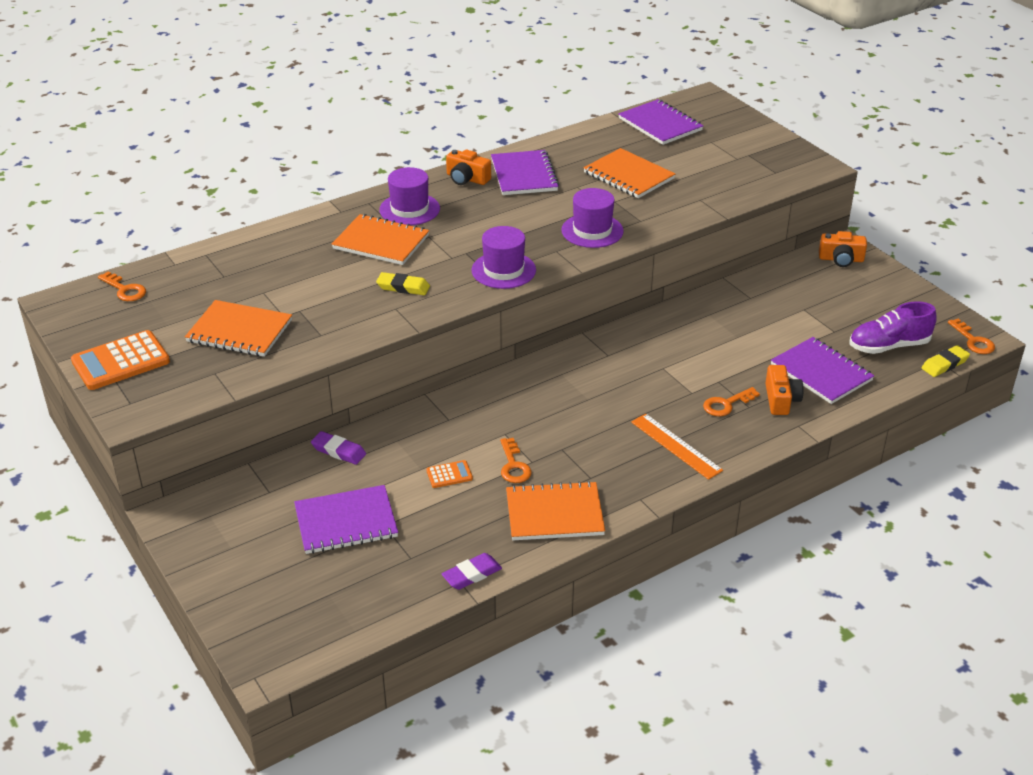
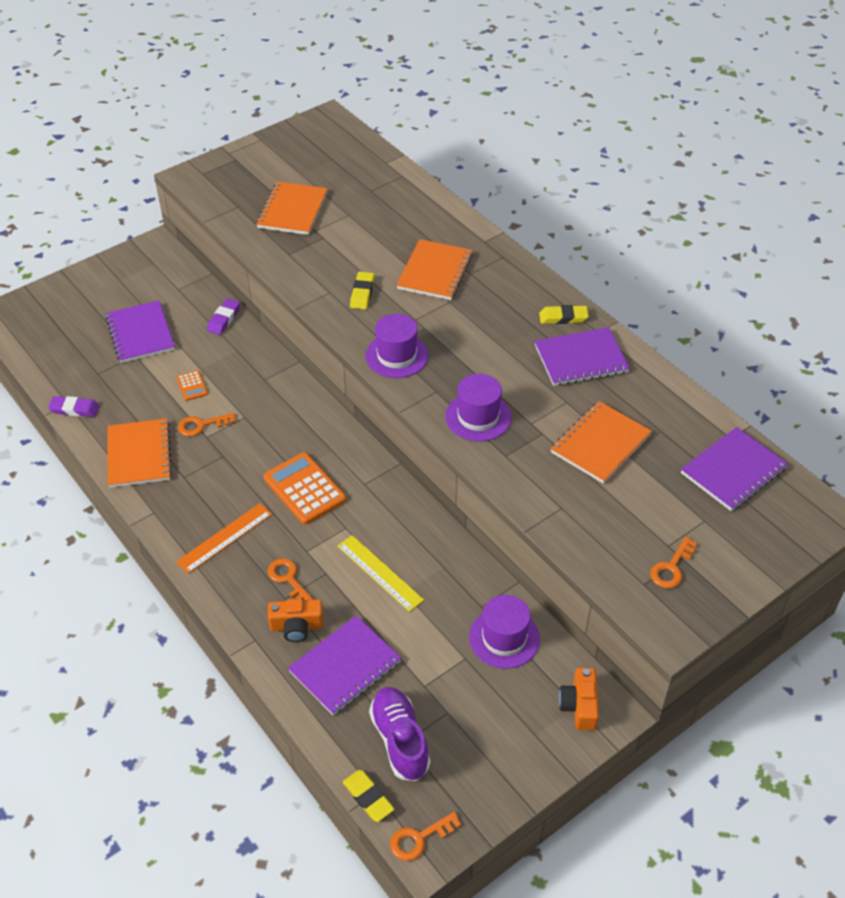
camera: 85 degrees right, 10 degrees up
orange calculator [71,330,170,390] -> orange calculator moved to [264,452,346,525]
orange key [98,271,146,301] -> orange key moved to [650,537,697,588]
purple hat [379,167,440,225] -> purple hat moved to [469,595,540,669]
purple eraser [442,553,502,590] -> purple eraser turned 45 degrees counterclockwise [48,396,100,417]
orange camera [446,149,491,185] -> yellow eraser [539,305,589,324]
none -> yellow ruler [338,535,424,612]

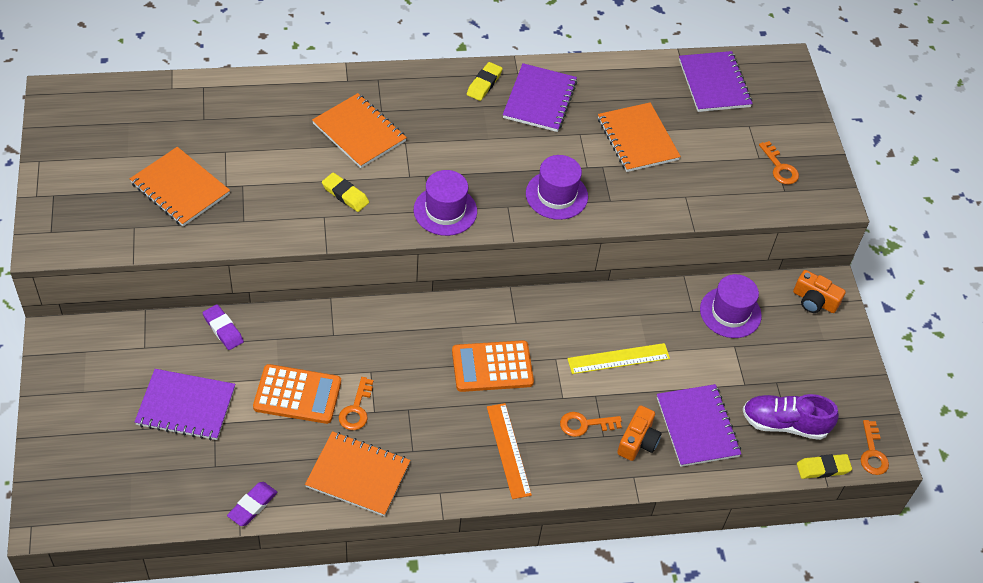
camera: 65 degrees left, 5 degrees up
orange calculator [177,371,208,401] -> orange calculator [253,364,341,424], size x2.03

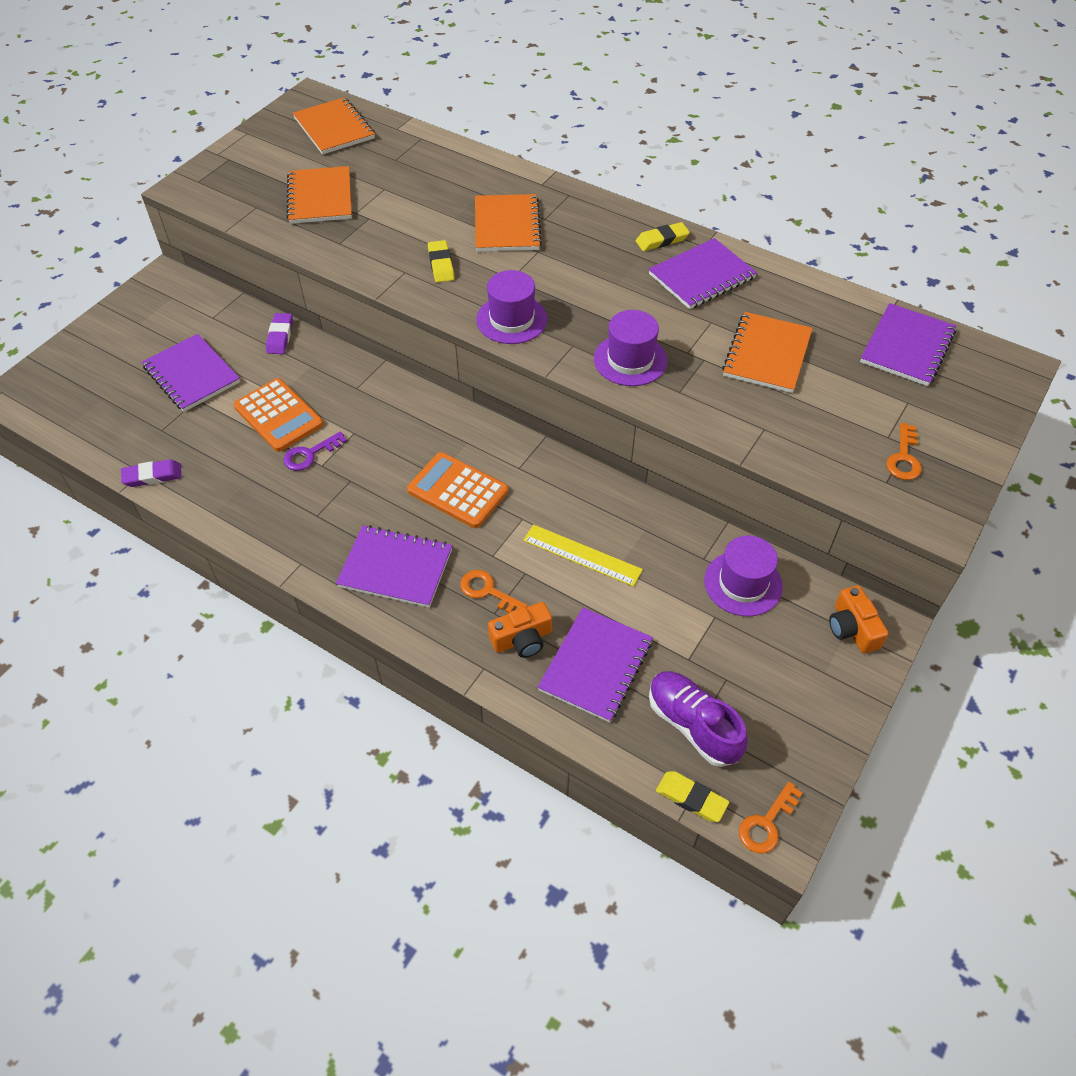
camera: 45 degrees right, 0 degrees up
orange notebook [305,431,410,516] -> orange notebook moved to [293,97,375,155]
orange key [339,377,373,430] -> purple key [284,431,347,471]
orange ruler [487,403,532,499] -> purple notebook [336,525,452,608]

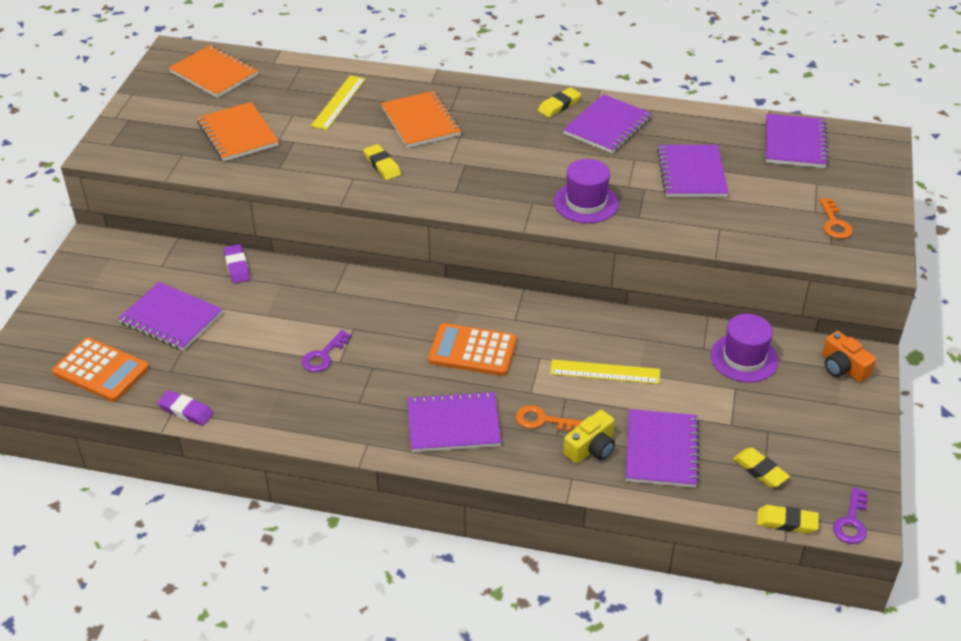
camera: 20 degrees left, 10 degrees down
purple eraser [121,459,181,487] -> purple eraser turned 60 degrees clockwise [157,390,214,426]
orange calculator [234,378,323,452] -> orange calculator moved to [52,337,149,402]
purple hat [476,270,548,344] -> none
orange camera [488,602,552,658] -> yellow camera [564,410,615,463]
purple shoe [649,671,748,767] -> yellow eraser [733,448,790,488]
orange notebook [722,312,813,393] -> purple notebook [657,145,729,197]
orange key [739,782,802,854] -> purple key [833,487,868,544]
none -> yellow ruler [311,75,366,130]

